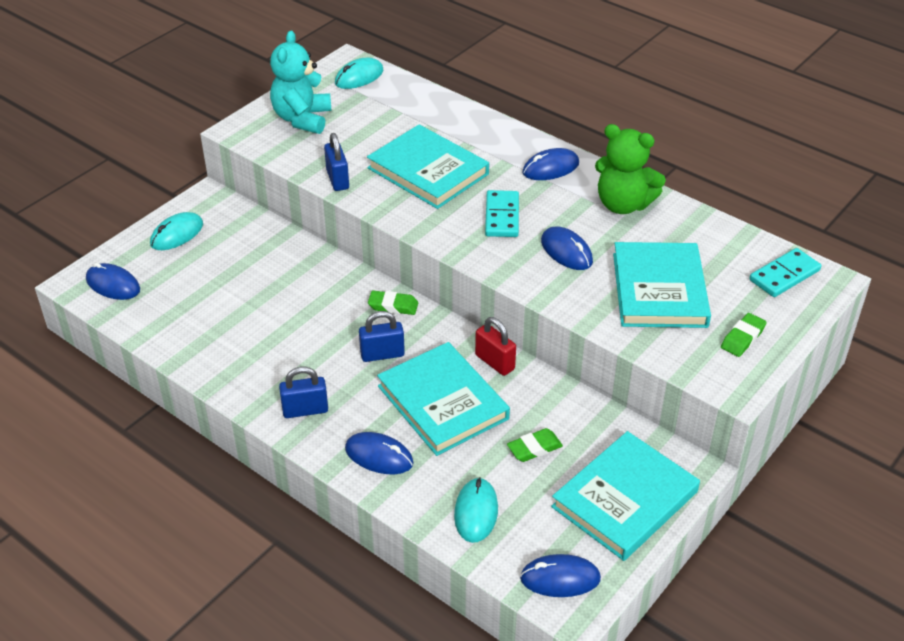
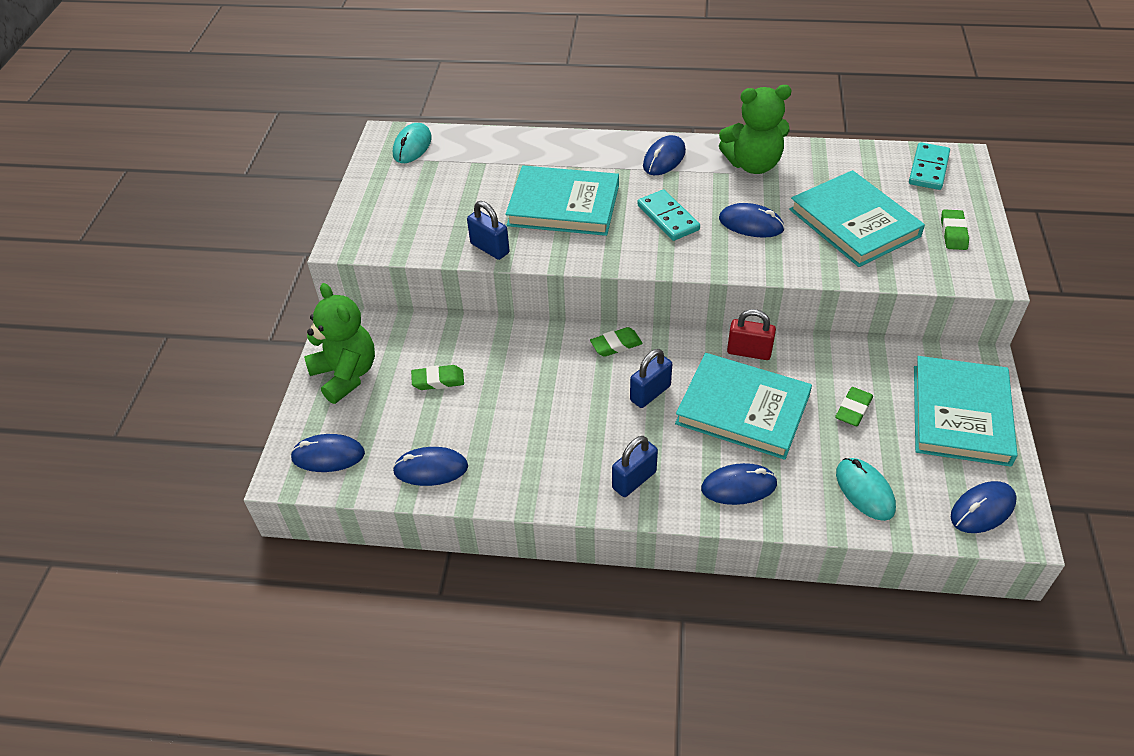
camera: 30 degrees left, 5 degrees up
turquoise mouse [150,212,203,250] -> green teddy bear [304,283,375,404]
turquoise teddy bear [270,31,331,134] -> none
none -> blue mouse [393,447,468,486]
none -> green eraser [411,365,464,390]

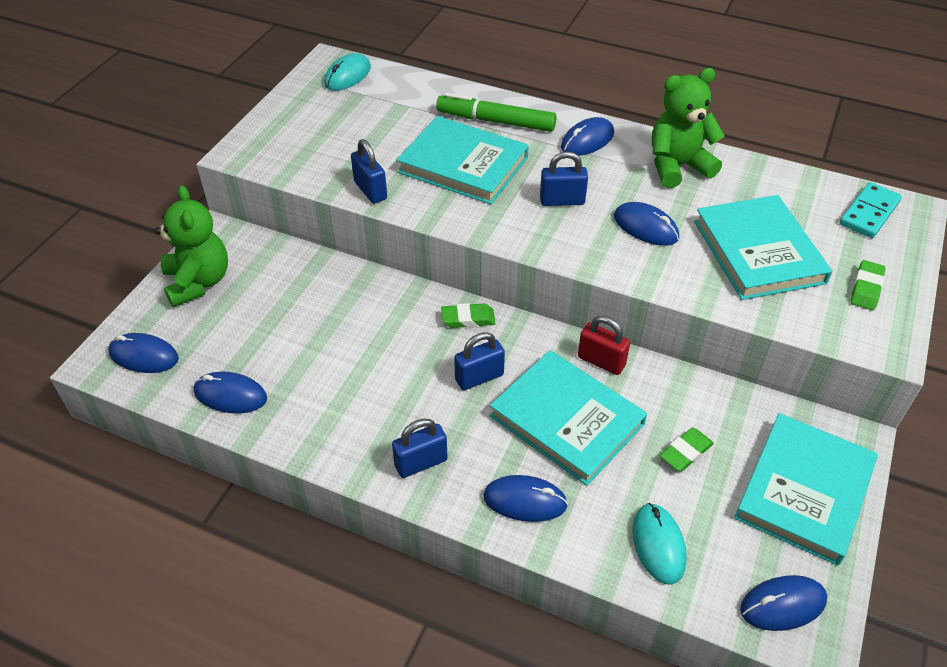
camera: 15 degrees right, 0 degrees up
green eraser [411,365,464,390] -> none
turquoise domino [637,189,700,241] -> blue padlock [540,151,588,206]
green teddy bear [719,85,792,174] -> green teddy bear turned 150 degrees clockwise [652,68,725,188]
none -> green marker [436,93,557,132]

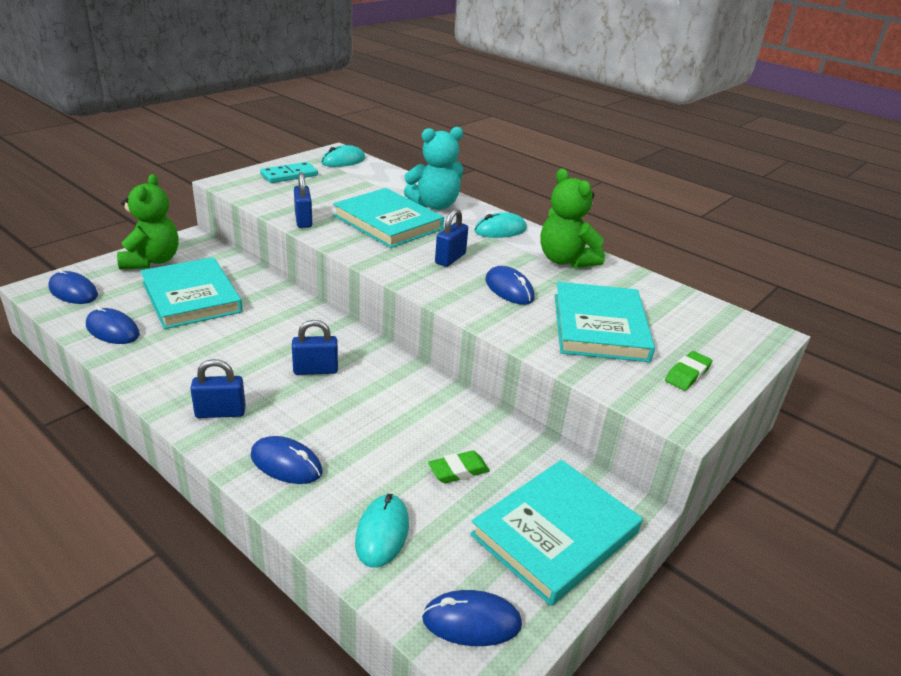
camera: 15 degrees right, 15 degrees down
green marker [436,93,557,132] -> turquoise teddy bear [404,127,463,210]
green eraser [441,303,496,328] -> none
turquoise book [490,350,647,486] -> turquoise book moved to [140,257,243,329]
blue padlock [540,151,588,206] -> blue padlock turned 75 degrees counterclockwise [435,209,468,267]
blue mouse [561,117,614,156] -> turquoise mouse [474,212,527,238]
red padlock [578,316,630,375] -> none
green teddy bear [652,68,725,188] -> green teddy bear turned 120 degrees counterclockwise [540,169,605,268]
turquoise domino [840,182,902,238] -> turquoise domino moved to [260,162,318,183]

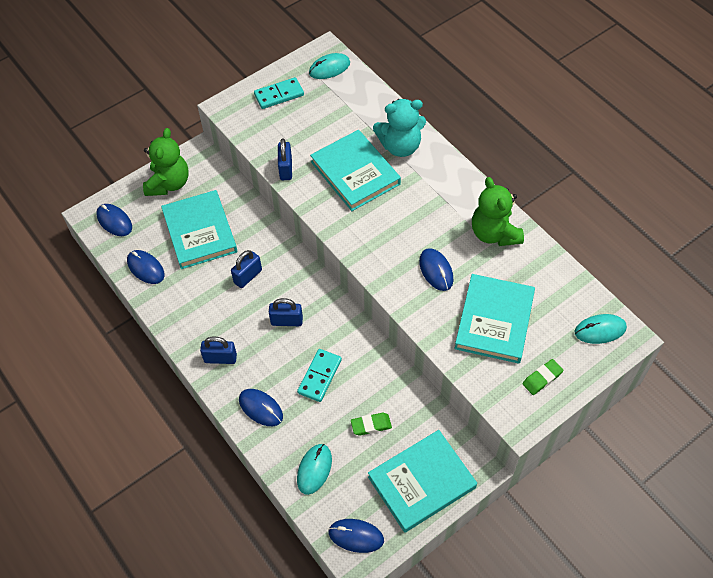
camera: 15 degrees right, 25 degrees up
blue padlock [435,209,468,267] -> blue padlock moved to [231,250,262,288]
turquoise mouse [474,212,527,238] -> turquoise mouse moved to [575,314,627,344]
none -> turquoise domino [297,349,342,402]

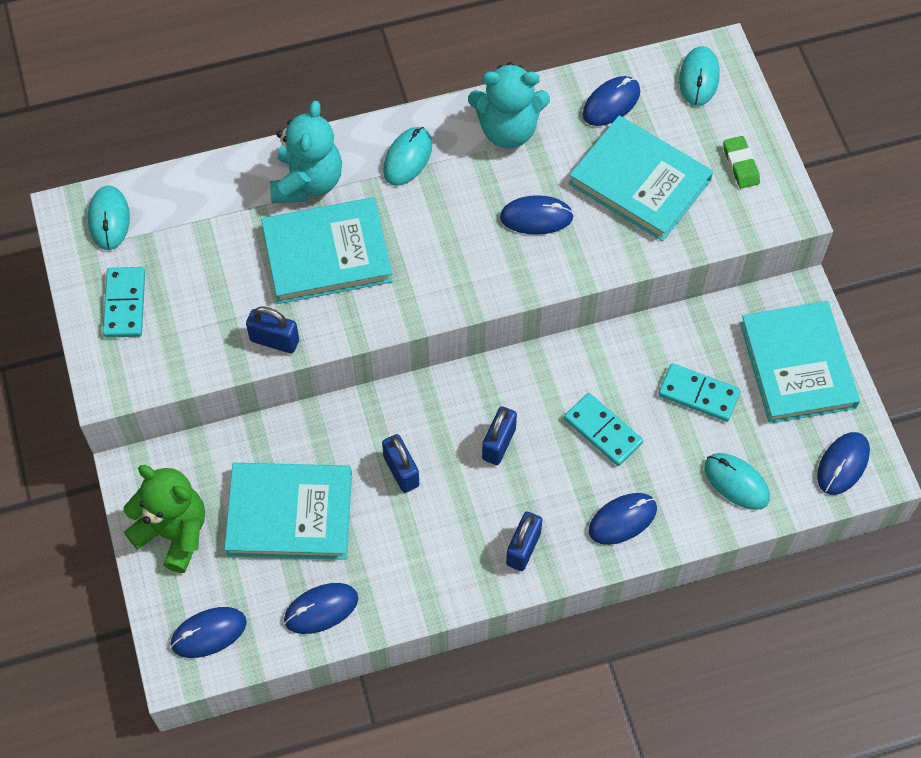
camera: 70 degrees left, 5 degrees up
green eraser [351,413,392,436] -> turquoise domino [658,363,741,422]
green teddy bear [472,177,524,246] -> turquoise teddy bear [468,62,550,148]
none -> turquoise mouse [383,127,432,186]
none -> blue mouse [583,76,640,126]

